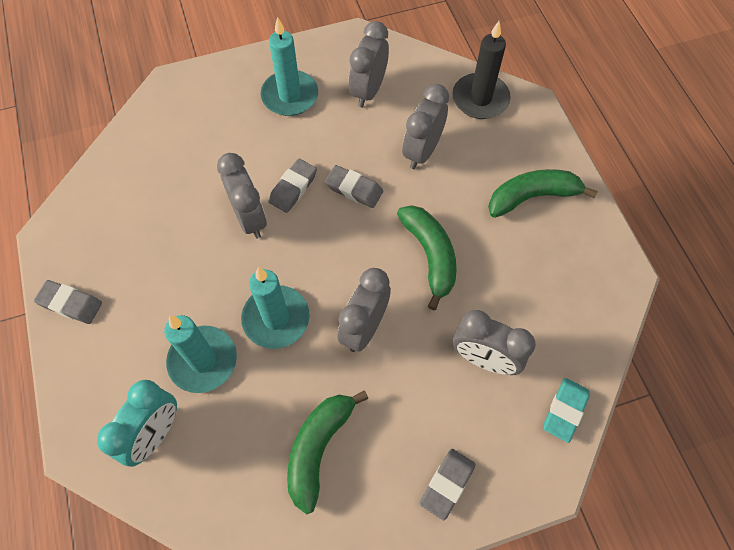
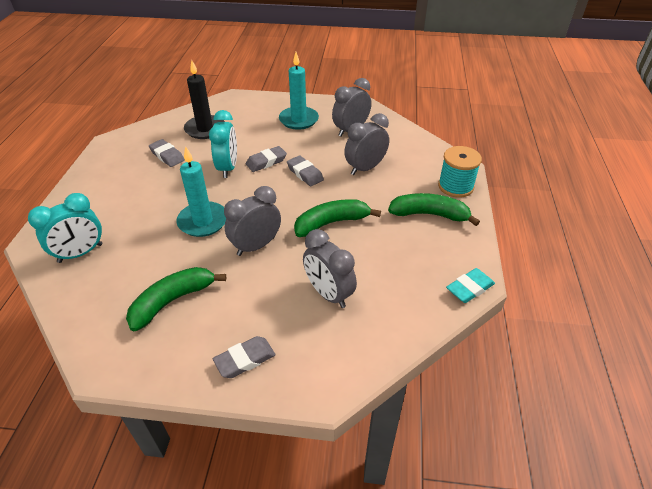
camera: 25 degrees right, 20 degrees down
grey eraser [34,280,102,324] -> grey eraser moved to [149,139,185,167]
turquoise candle [164,315,237,393] -> none
grey clock [217,153,267,239] -> turquoise clock [209,110,237,178]
green banana [397,205,457,310] -> green banana turned 120 degrees counterclockwise [294,199,381,237]
black candle [452,21,511,119] -> black candle moved to [184,59,225,139]
turquoise eraser [543,378,590,443] -> turquoise eraser moved to [446,268,495,303]
none -> turquoise spool [438,146,482,198]

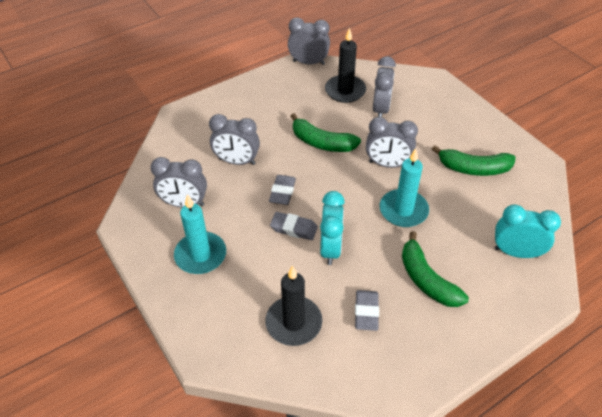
camera: 130 degrees left, 5 degrees up
turquoise clock [209,110,237,178] -> turquoise clock turned 135 degrees clockwise [320,191,345,265]
grey eraser [213,336,276,378] -> none
green banana [388,193,480,226] -> green banana moved to [402,231,469,307]
turquoise spool [438,146,482,198] -> none
turquoise eraser [446,268,495,303] -> grey clock [288,17,330,65]
none -> black candle [325,27,366,103]

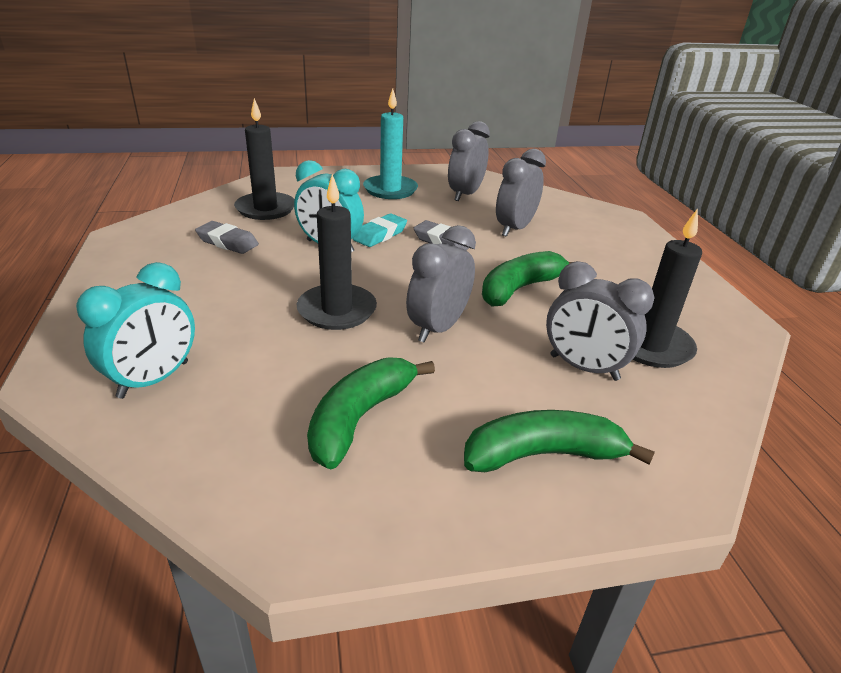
camera: 110 degrees right, 15 degrees down
grey eraser [270,212,318,240] -> turquoise eraser [353,213,407,247]
grey clock [288,17,330,65] -> none
turquoise candle [380,148,429,227] -> black candle [296,174,377,330]
green banana [402,231,469,307] -> green banana moved to [464,410,655,472]

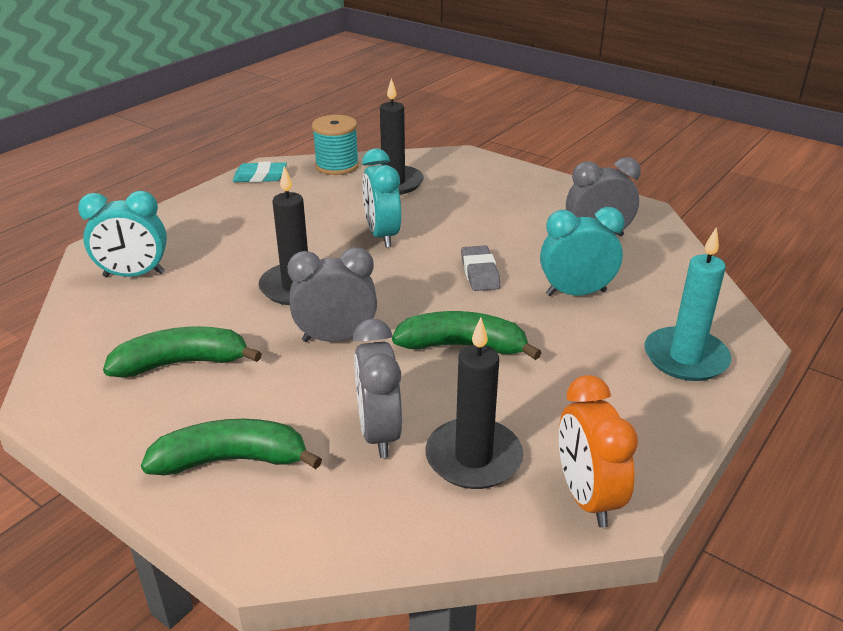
camera: 50 degrees right, 0 degrees up
grey eraser [195,221,259,254] -> none
turquoise eraser [353,213,407,247] -> turquoise eraser moved to [233,161,287,183]
turquoise candle [363,88,418,199] -> turquoise candle moved to [644,227,731,381]
green banana [464,410,655,472] -> green banana turned 45 degrees counterclockwise [141,419,322,476]
grey clock [496,149,546,237] -> turquoise clock [540,207,625,296]
none -> turquoise spool [312,115,359,175]
none -> orange clock [559,375,638,528]

